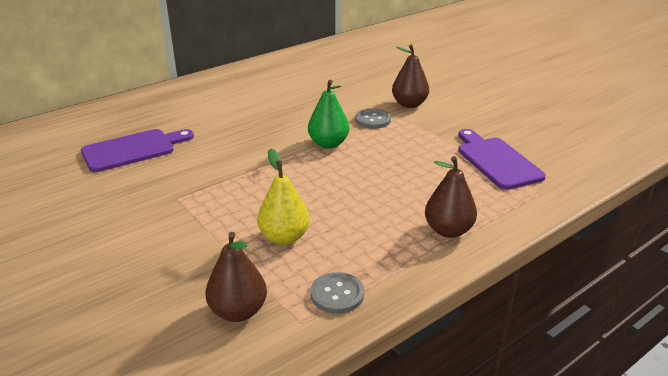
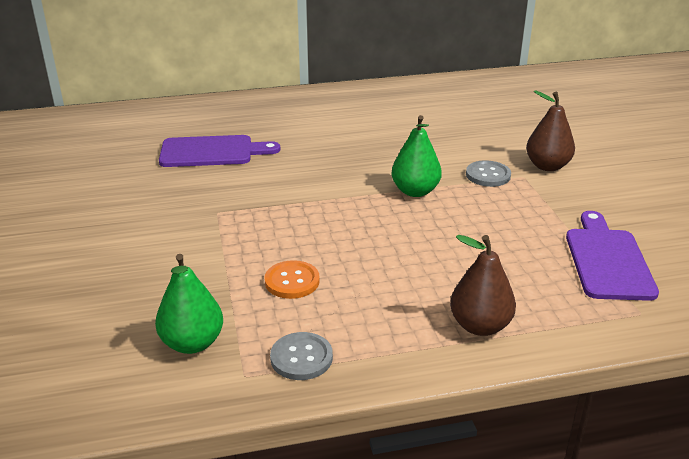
camera: 25 degrees right, 0 degrees up
brown pear [205,232,267,322] -> green pear [155,254,223,354]
yellow pear [257,148,310,245] -> orange button [265,260,320,299]

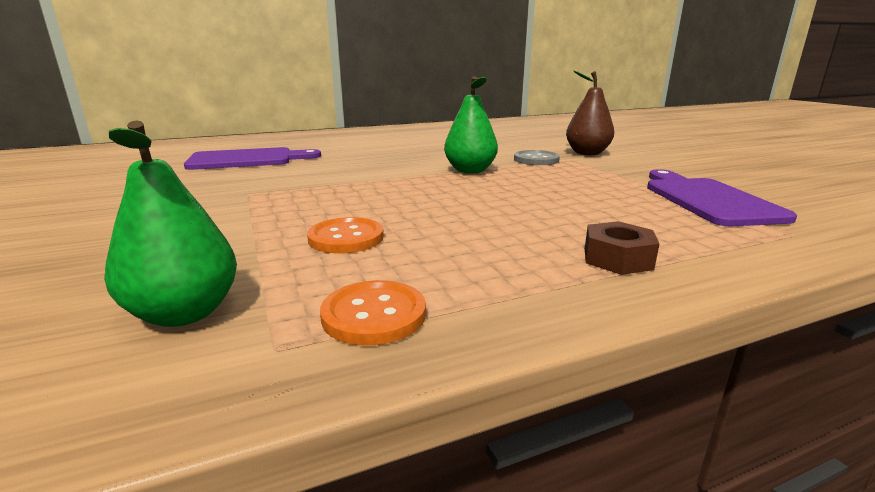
camera: 10 degrees left, 10 degrees down
grey button [270,332,333,380] -> orange button [320,280,426,346]
brown pear [450,235,516,336] -> brown nut [585,221,659,275]

